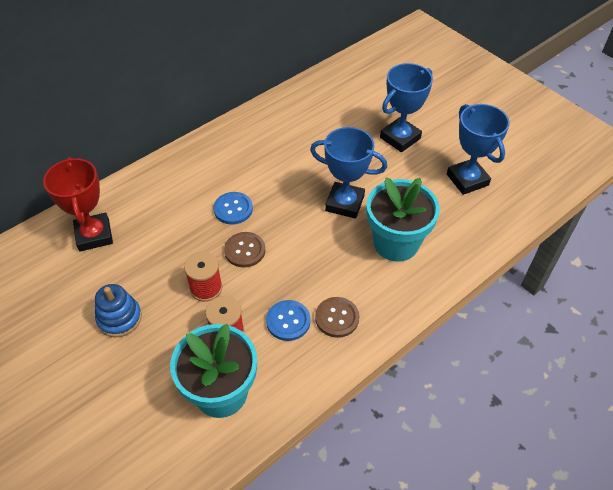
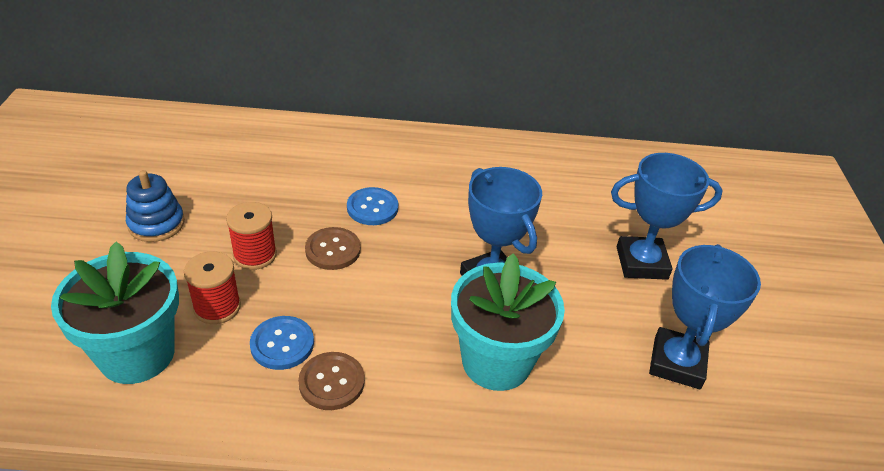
camera: 40 degrees right, 10 degrees down
red trophy [43,157,113,252] -> none

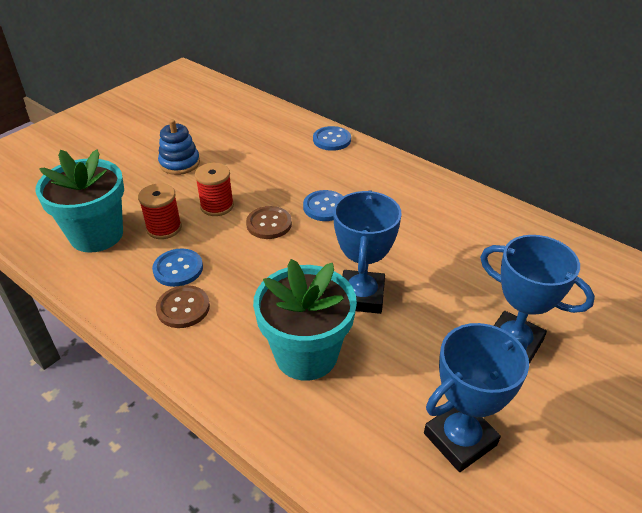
camera: 40 degrees right, 0 degrees up
none -> blue button [313,126,351,151]

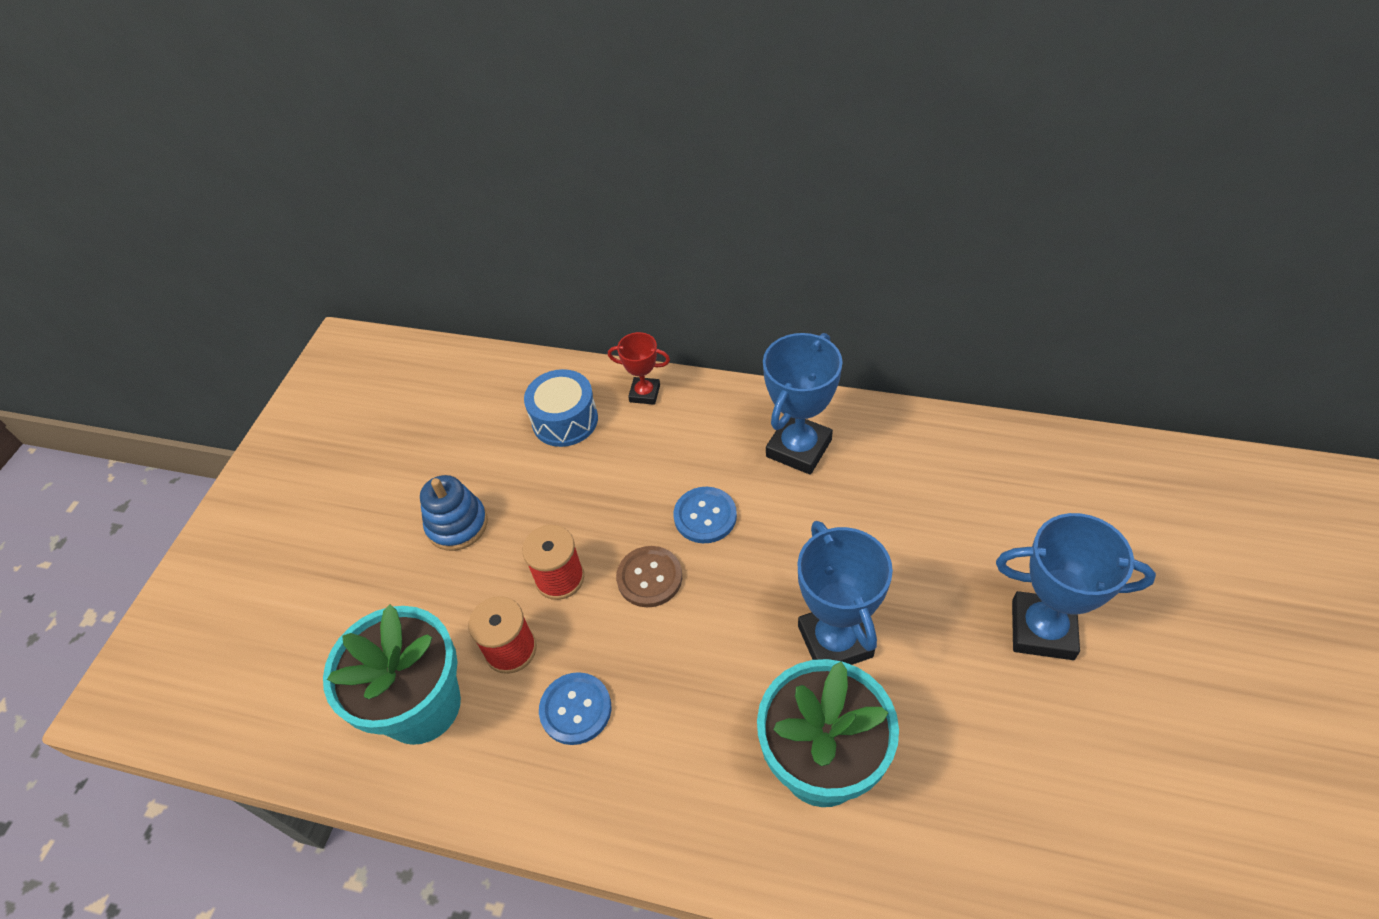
camera: 20 degrees left, 10 degrees up
brown button [156,285,210,328] -> none
blue button [313,126,351,151] -> red trophy [608,332,670,405]
blue trophy [424,323,529,472] -> blue trophy moved to [763,333,843,475]
none -> blue drum [524,369,598,447]

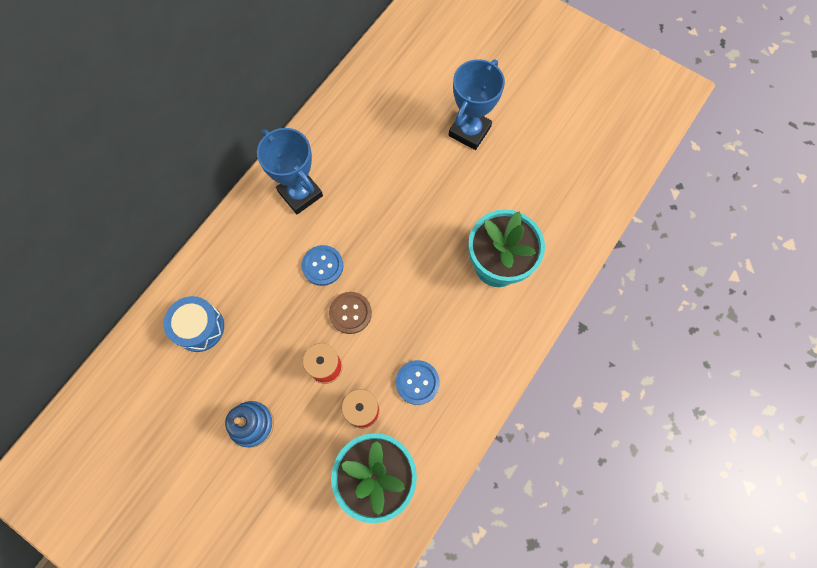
camera: 75 degrees left, 20 degrees up
red trophy [608,332,670,405] -> none
blue trophy [797,521,893,665] -> none

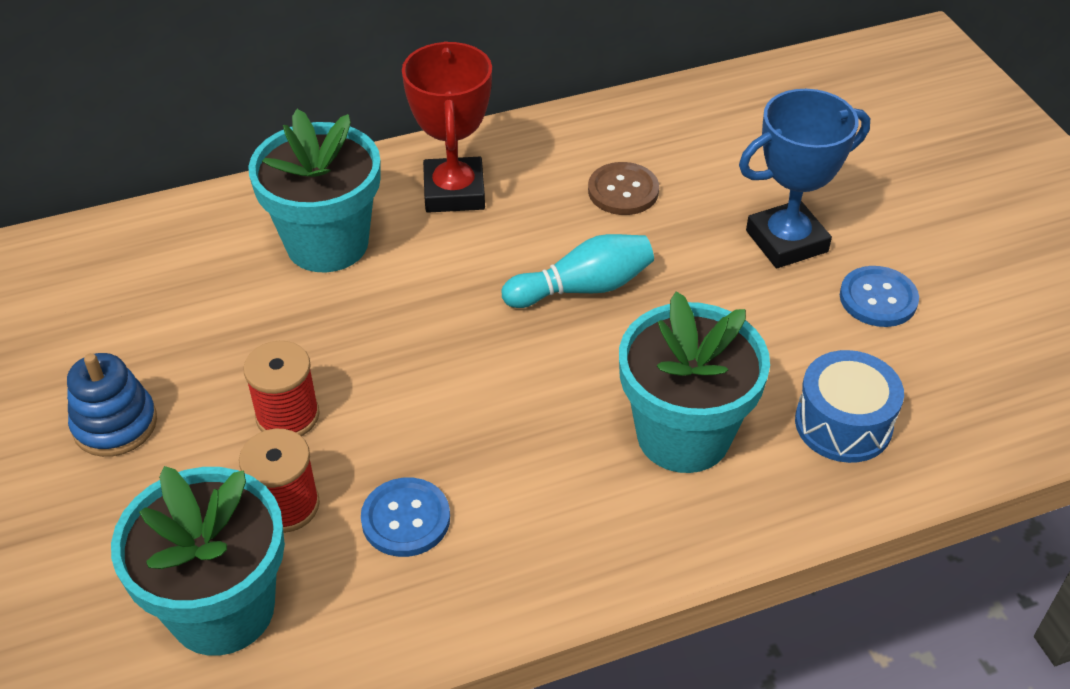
camera: 35 degrees right, 25 degrees down
blue drum [164,296,224,352] -> blue drum moved to [795,350,904,463]
blue trophy [257,128,323,214] -> red trophy [402,41,492,213]
blue button [301,245,343,286] -> blue button moved to [840,266,919,327]
brown button [329,292,372,334] -> brown button moved to [588,162,659,215]
none -> turquoise flower pot [248,109,381,272]
none -> turquoise bowling pin [501,234,654,308]

